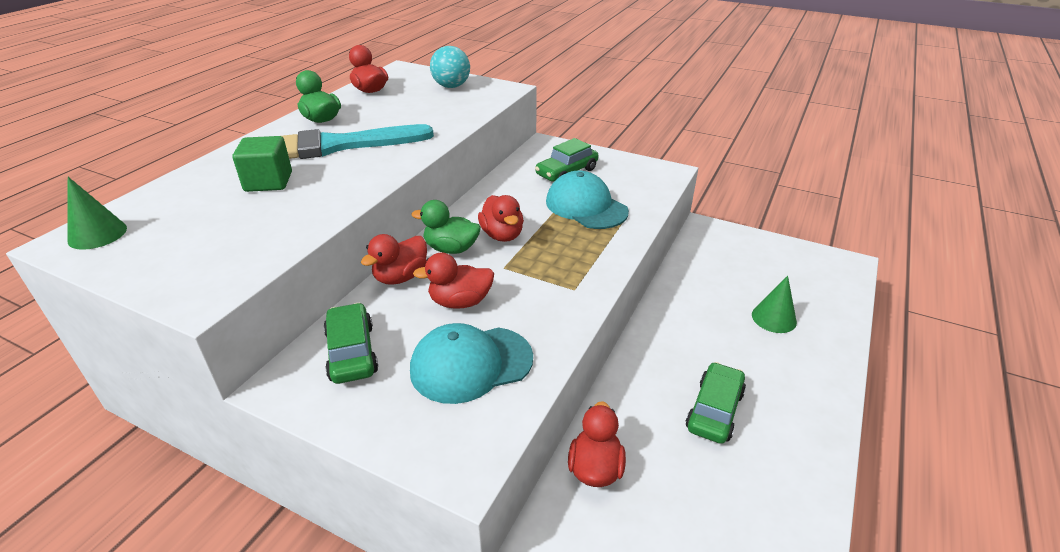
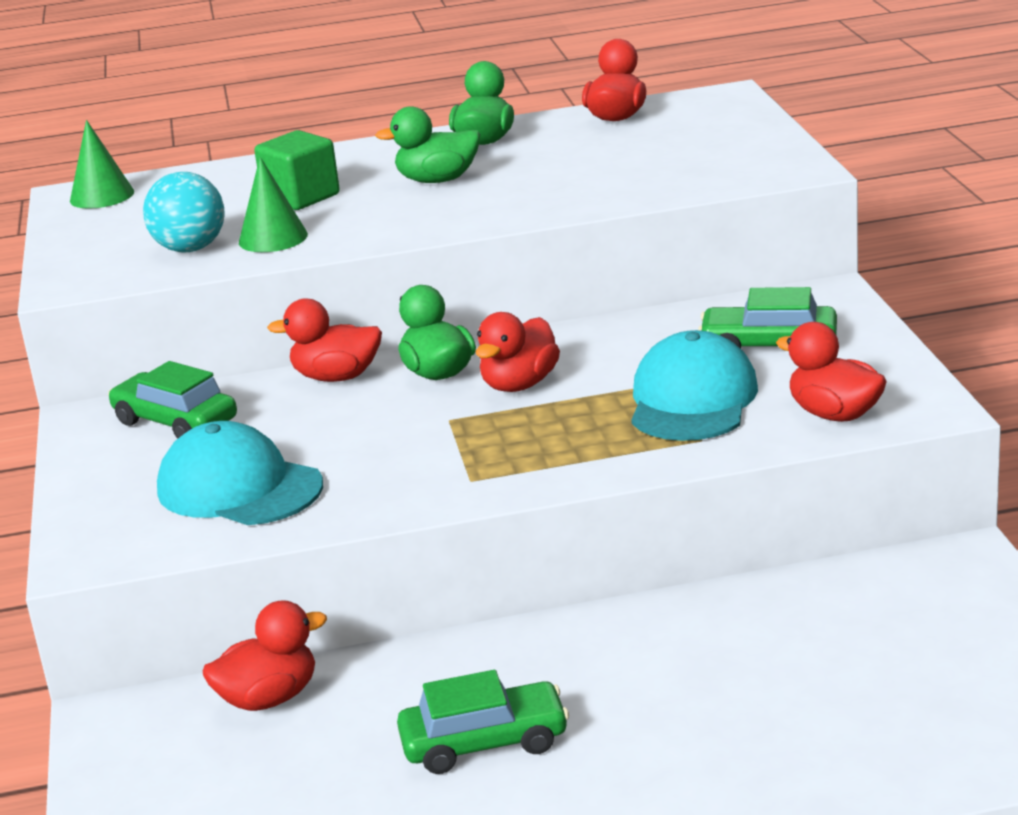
camera: 55 degrees right, 10 degrees down
turquoise brush [282,124,434,159] -> green duck [375,106,480,183]
green car [324,303,378,384] -> green car turned 90 degrees counterclockwise [108,361,237,439]
red duck [413,253,494,309] -> red duck moved to [776,322,887,422]
turquoise ball [430,46,470,88] -> turquoise ball moved to [143,172,225,252]
green cone [752,276,797,333] -> green cone moved to [239,157,308,252]

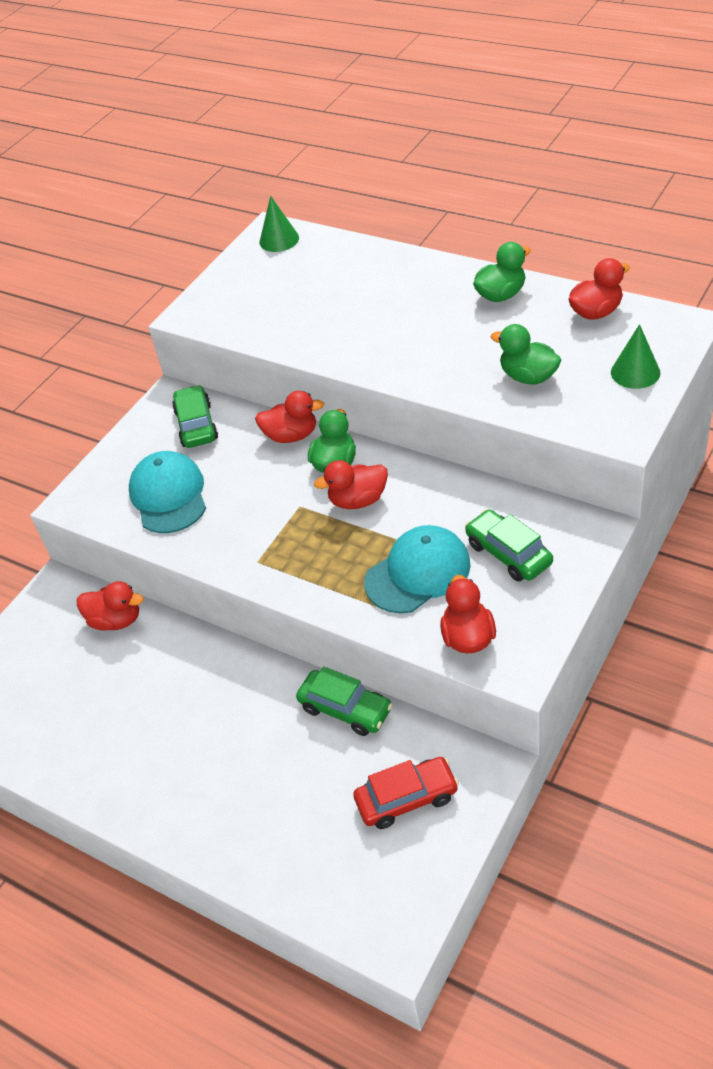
camera: 45 degrees right, 20 degrees up
turquoise ball [143,172,225,252] -> none
green cone [239,157,308,252] -> green cone moved to [611,324,660,389]
green cube [255,130,340,210] -> none
red duck [267,298,382,382] -> red duck turned 135 degrees clockwise [255,391,324,443]
green duck [375,106,480,183] -> green duck moved to [491,324,561,385]
green car [397,670,569,774] -> green car moved to [296,666,393,736]
none -> red car [353,757,459,829]

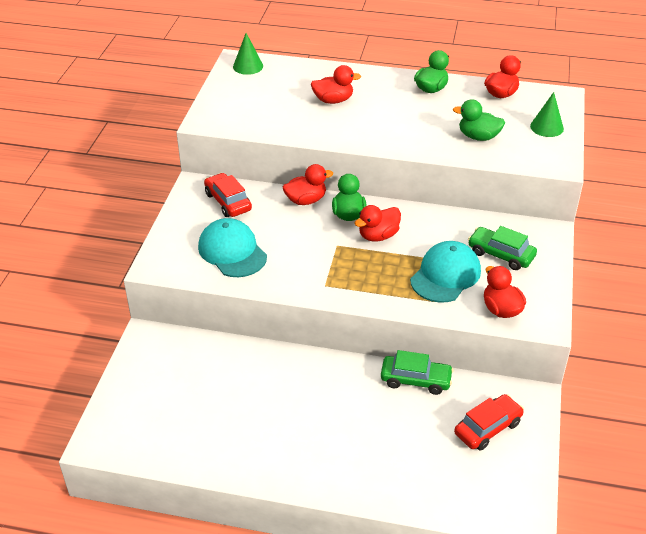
camera: 25 degrees left, 5 degrees down
red duck [77,581,143,631] -> red duck moved to [311,65,361,104]
green car [172,385,218,448] -> red car [204,173,252,217]

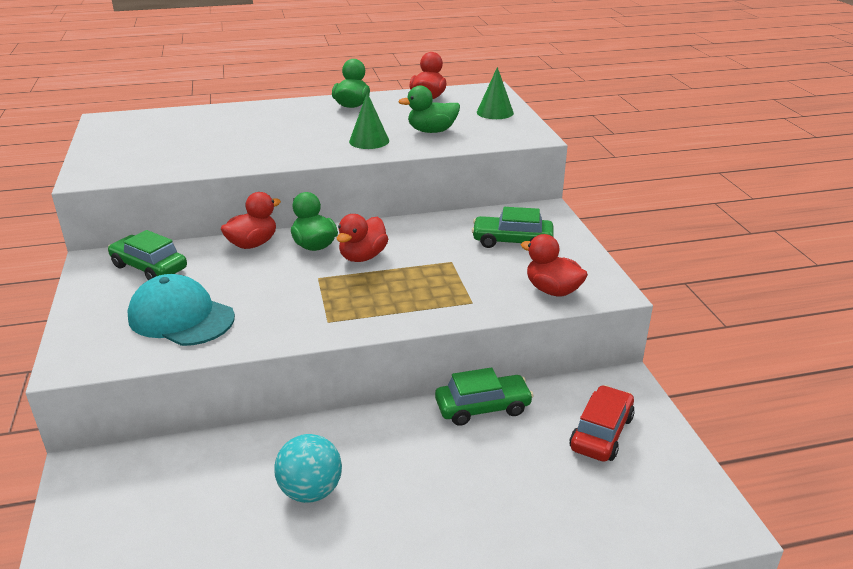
camera: 25 degrees left, 10 degrees down
red car [204,173,252,217] -> green car [108,230,187,280]
green cone [233,33,263,75] -> green cone moved to [349,92,389,149]
red duck [311,65,361,104] -> none
turquoise cap [410,241,481,303] -> none
none -> turquoise ball [274,434,342,503]

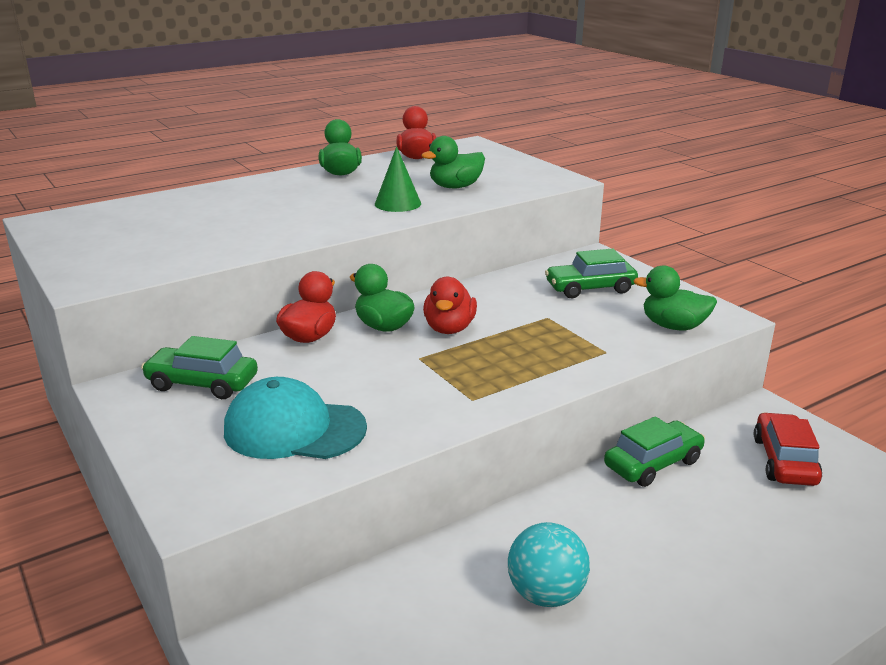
camera: 20 degrees left, 5 degrees down
green cone [477,67,514,119] -> none
red duck [521,234,588,296] -> green duck [633,266,717,330]

